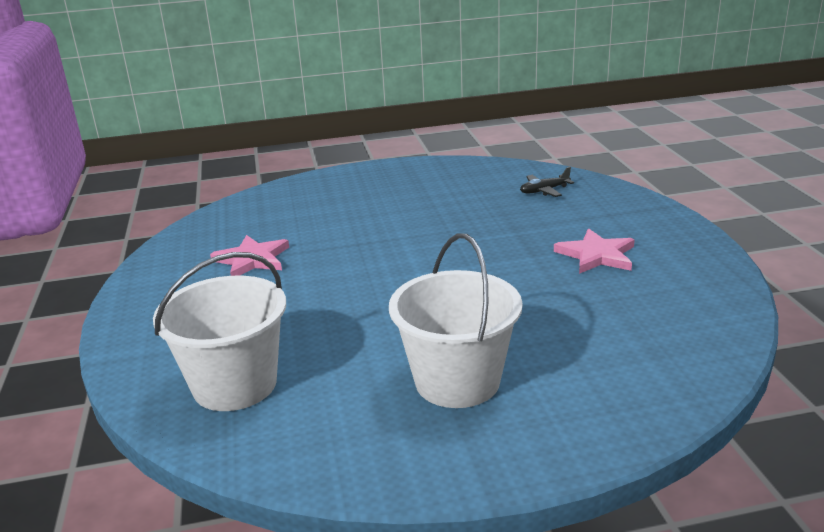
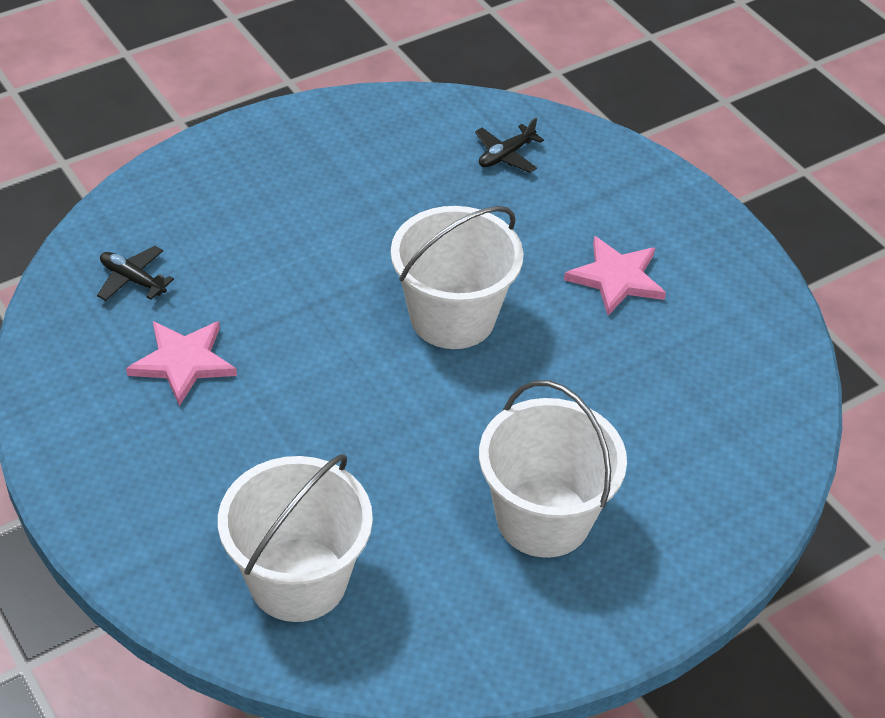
camera: 25 degrees left, 20 degrees up
none -> black plane [97,246,174,301]
none -> white bucket [391,206,523,349]

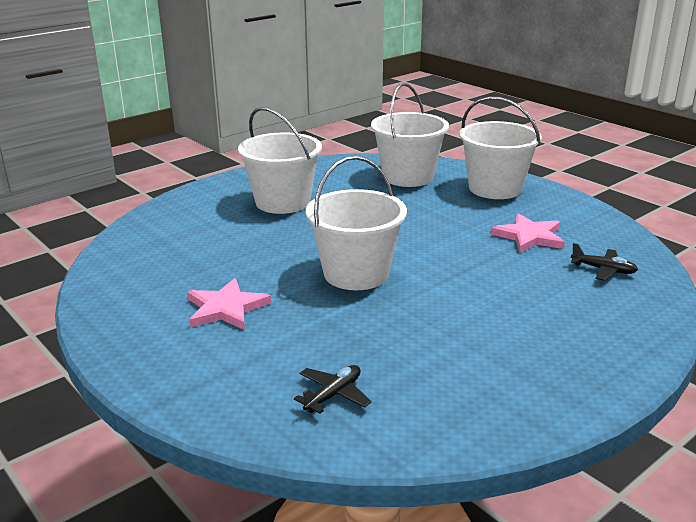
camera: 175 degrees right, 20 degrees down
none -> white bucket [459,97,542,199]

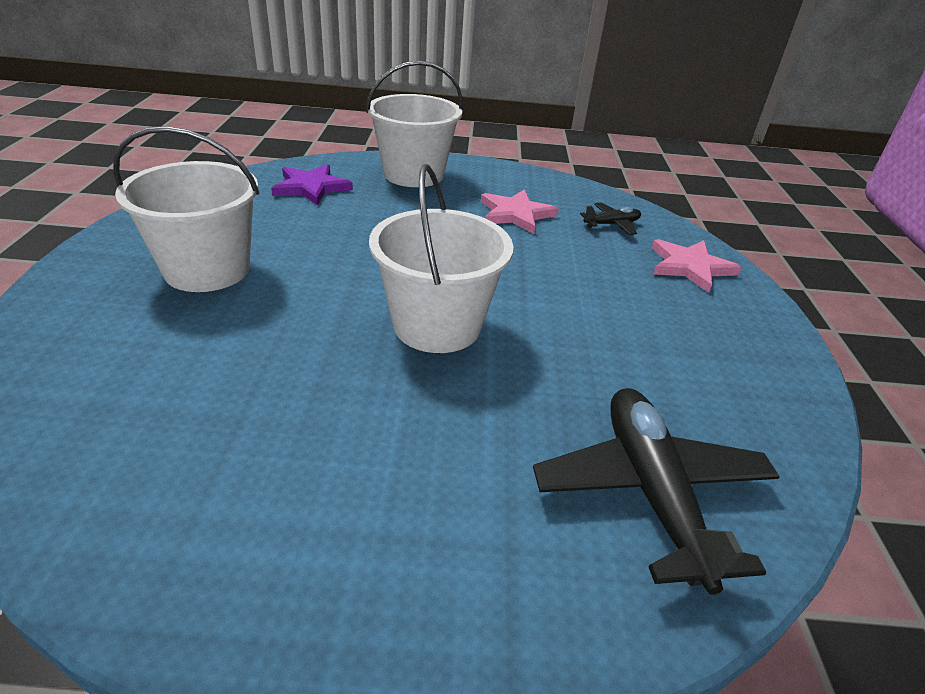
camera: 50 degrees left, 10 degrees up
pink star [187,278,271,330] -> pink star moved to [652,239,742,293]
black plane [294,365,371,414] -> black plane [533,388,780,595], size x2.07
white bucket [371,83,449,187] -> purple star [271,164,353,206]

